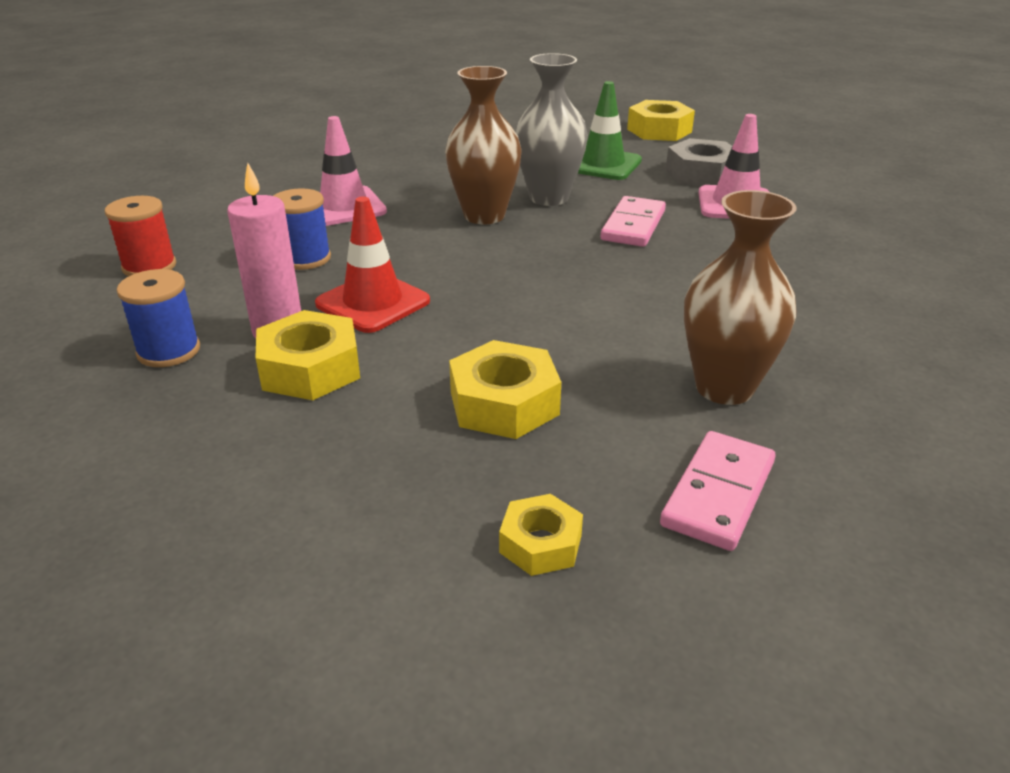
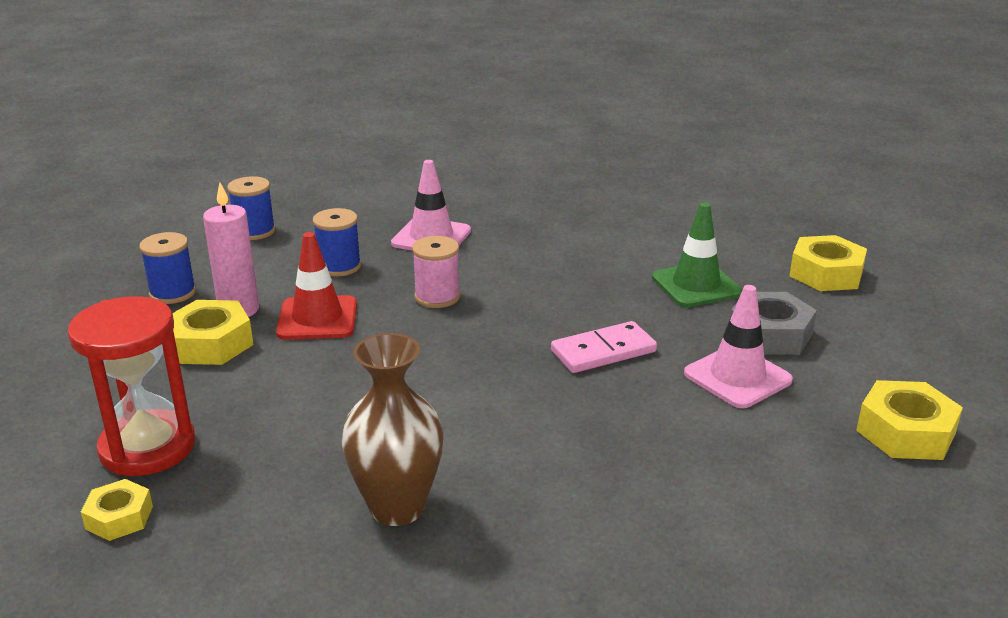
camera: 45 degrees right, 5 degrees down
red spool [105,196,176,277] -> blue spool [227,176,275,240]
brown vase [445,66,522,224] -> none
yellow nut [449,340,561,439] -> yellow nut moved to [856,380,963,460]
grey vase [515,53,588,206] -> none
pink domino [660,431,775,551] -> none
none -> red hourglass [68,296,195,476]
none -> pink spool [412,236,460,308]

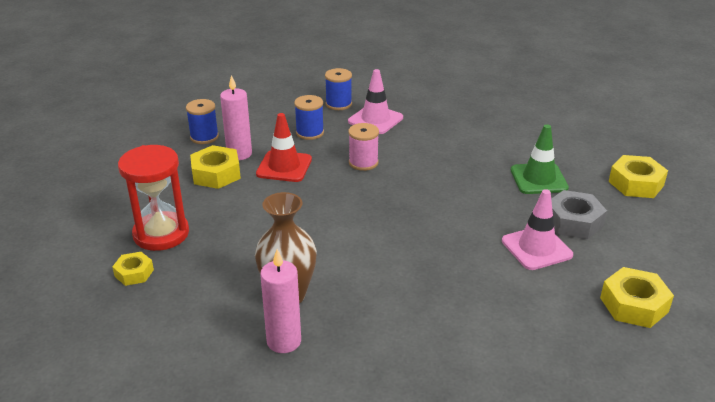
camera: 15 degrees right, 5 degrees up
blue spool [227,176,275,240] -> blue spool moved to [325,68,352,110]
pink domino [551,321,657,373] -> none
none -> pink candle [260,249,301,353]

